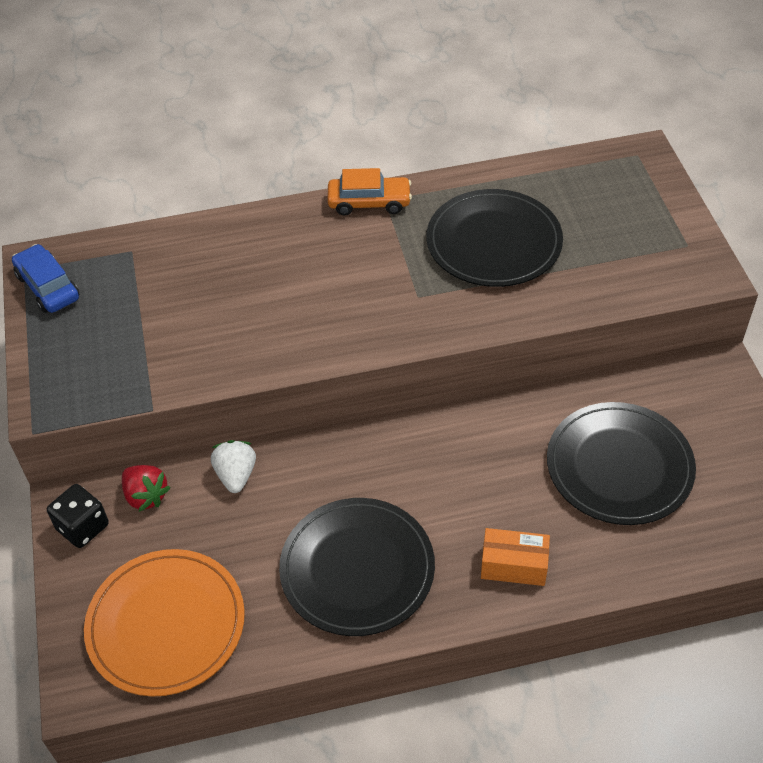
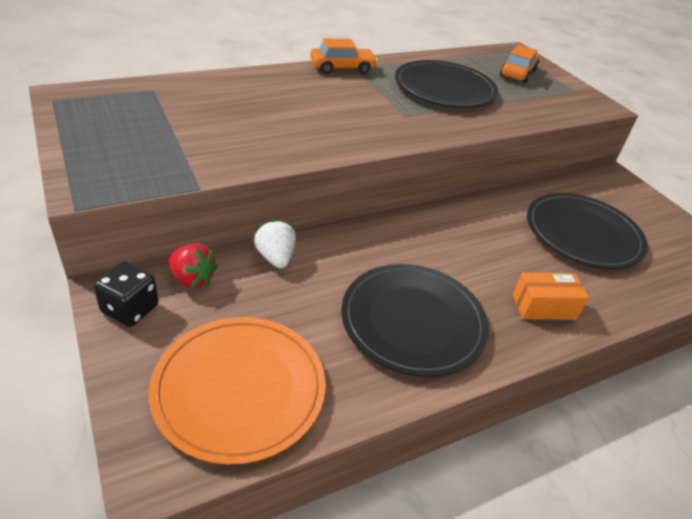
camera: 20 degrees left, 10 degrees down
blue car [12,244,79,313] -> none
none -> orange car [500,45,540,83]

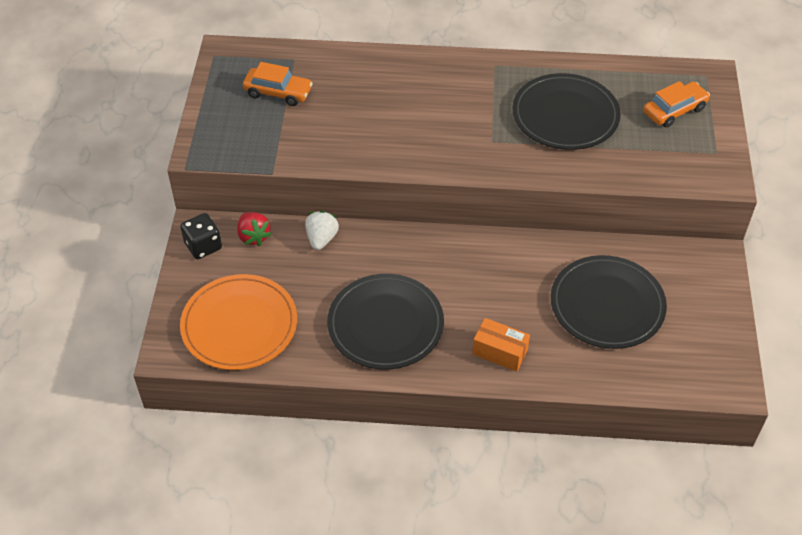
camera: 35 degrees right, 10 degrees up
orange car [310,38,377,74] -> orange car moved to [243,62,313,106]

